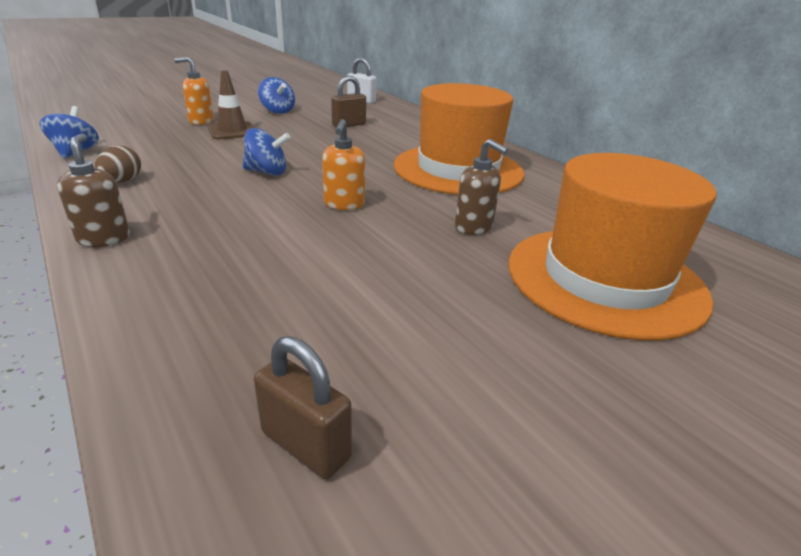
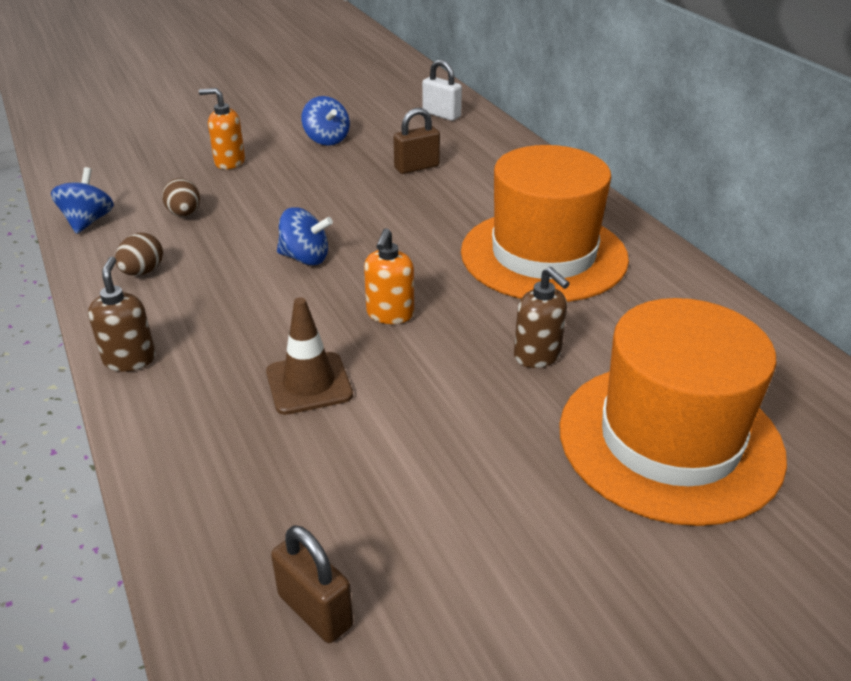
camera: 10 degrees right, 5 degrees up
brown traffic cone [207,70,254,139] -> brown traffic cone moved to [266,297,353,415]
none -> brown egg [162,178,200,217]

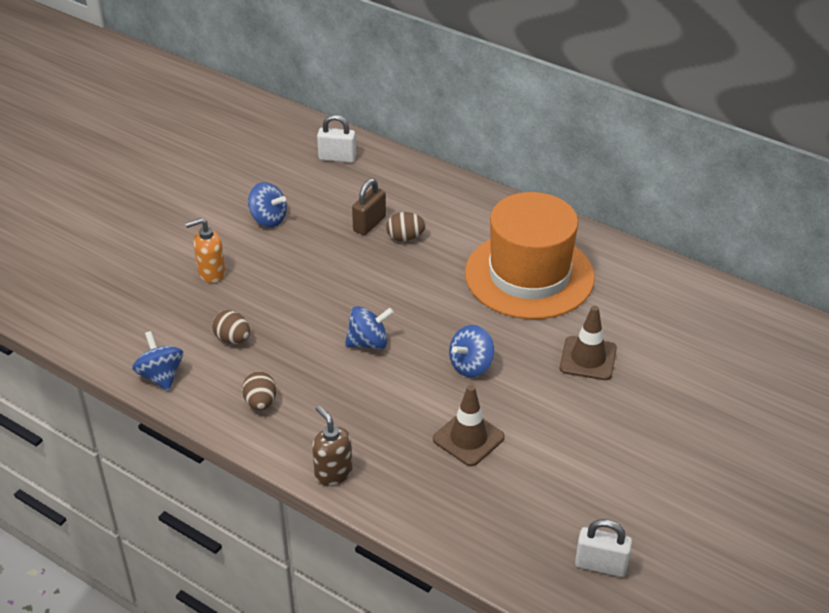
camera: 30 degrees left, 5 degrees up
brown padlock [271,525,353,643] -> white padlock [575,519,632,577]
orange soap dispenser [364,228,414,324] -> blue spinning top [449,325,494,377]
brown soap dispenser [514,267,570,368] -> brown traffic cone [560,306,617,380]
orange hat [559,298,787,526] -> none
none -> brown egg [386,212,426,242]

